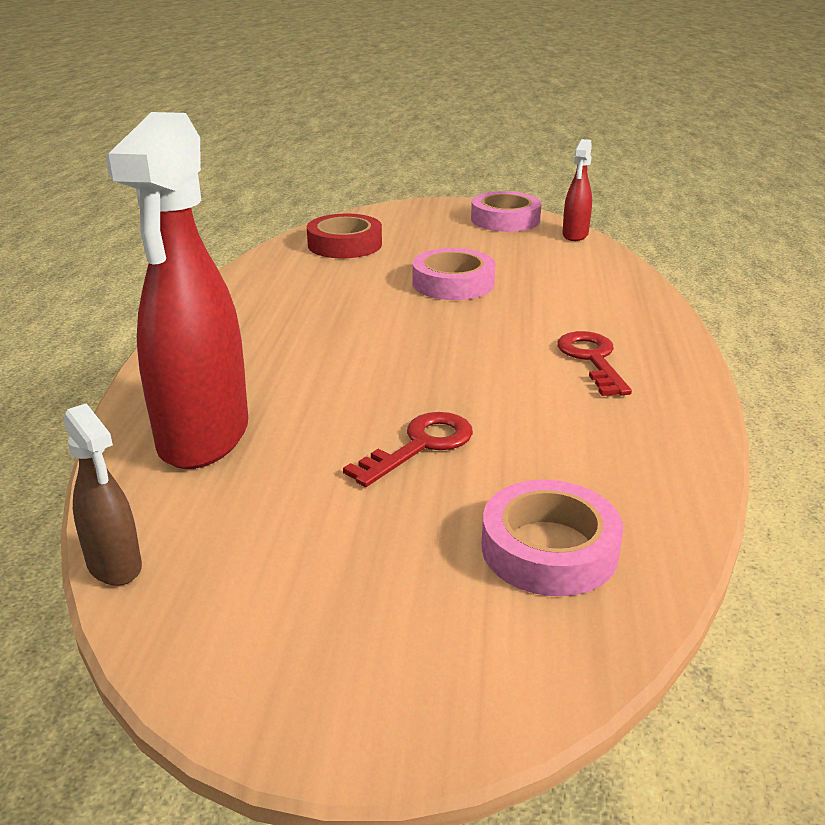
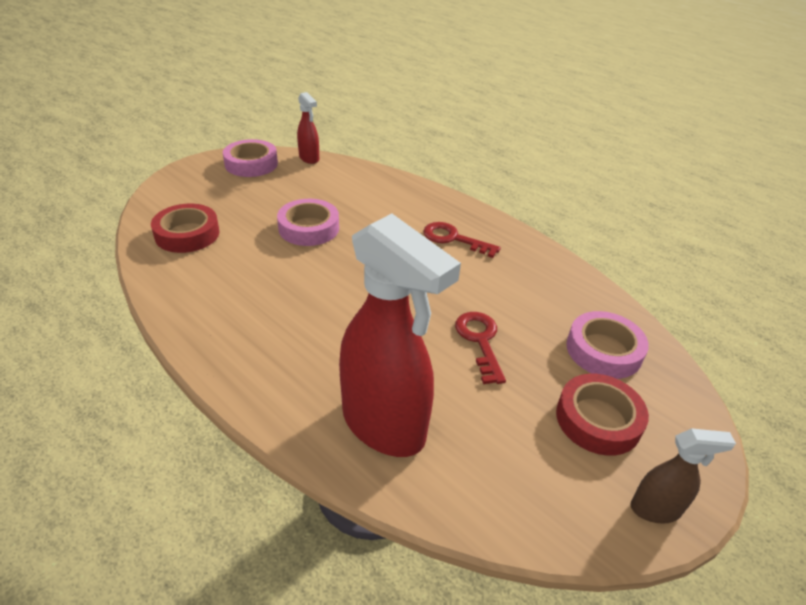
camera: 55 degrees left, 10 degrees up
brown spray bottle [63,403,142,586] -> brown spray bottle moved to [631,428,736,524]
none -> red tape [556,374,649,456]

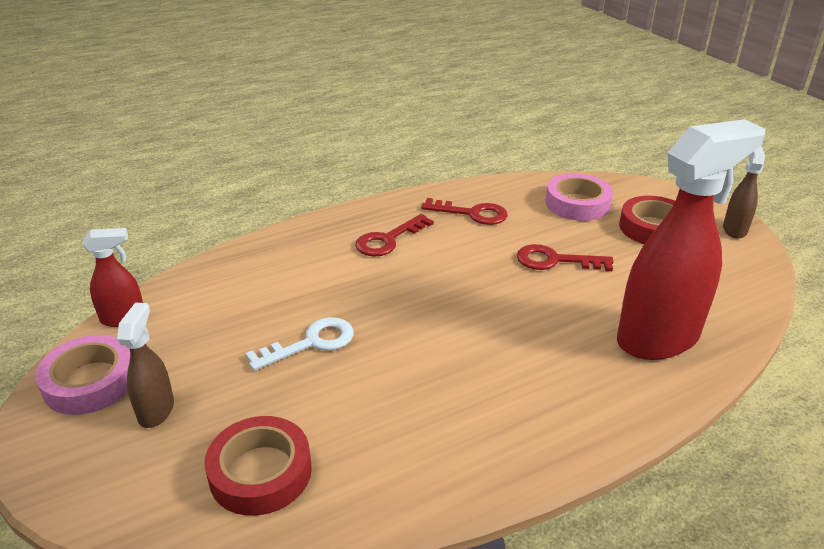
camera: 70 degrees left, 5 degrees down
pink tape [277,199,339,246] -> white key [245,317,354,371]
none -> brown spray bottle [117,303,174,428]
none -> red key [421,198,508,225]

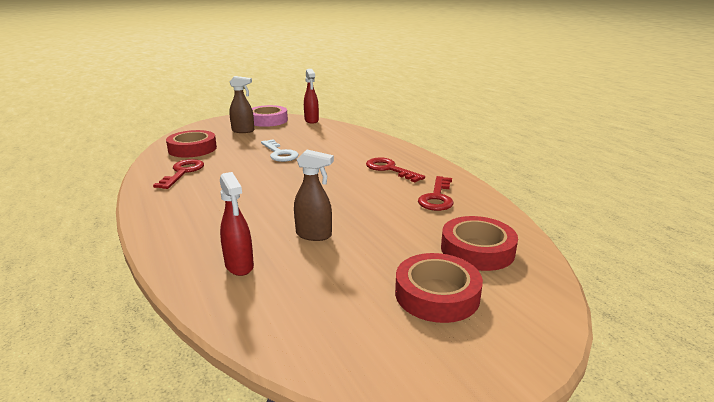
camera: 90 degrees right, 10 degrees down
red key [517,244,614,271] -> red key moved to [153,159,204,189]
pink tape [545,173,613,221] -> red tape [441,216,518,271]
red spray bottle [617,119,765,360] -> red spray bottle [220,172,254,276], size x0.47
brown spray bottle [723,146,765,239] -> brown spray bottle moved to [294,150,334,241]

